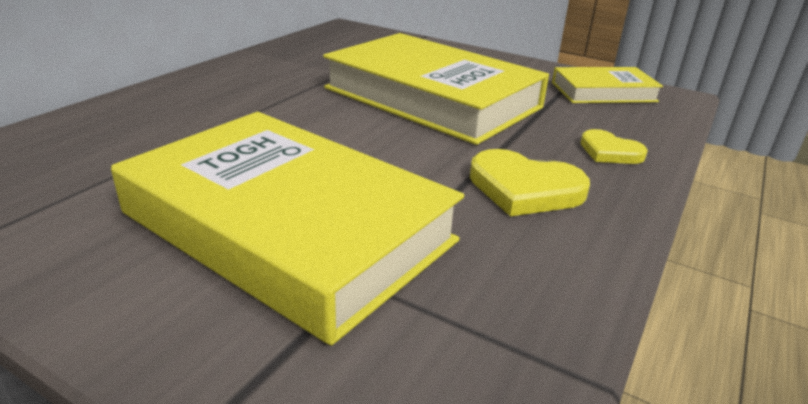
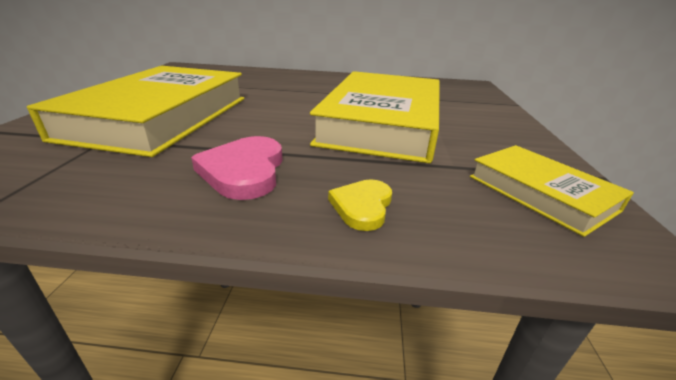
camera: 65 degrees right, 0 degrees up
yellow heart [470,149,590,216] -> pink heart [191,136,283,200]

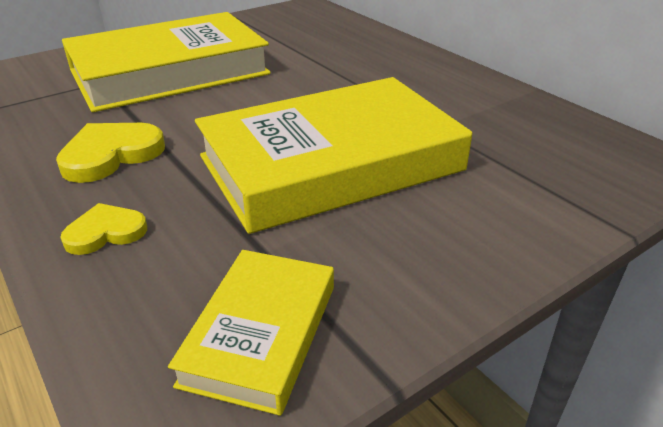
camera: 50 degrees right, 5 degrees up
pink heart [191,136,283,200] -> yellow heart [56,123,165,183]

